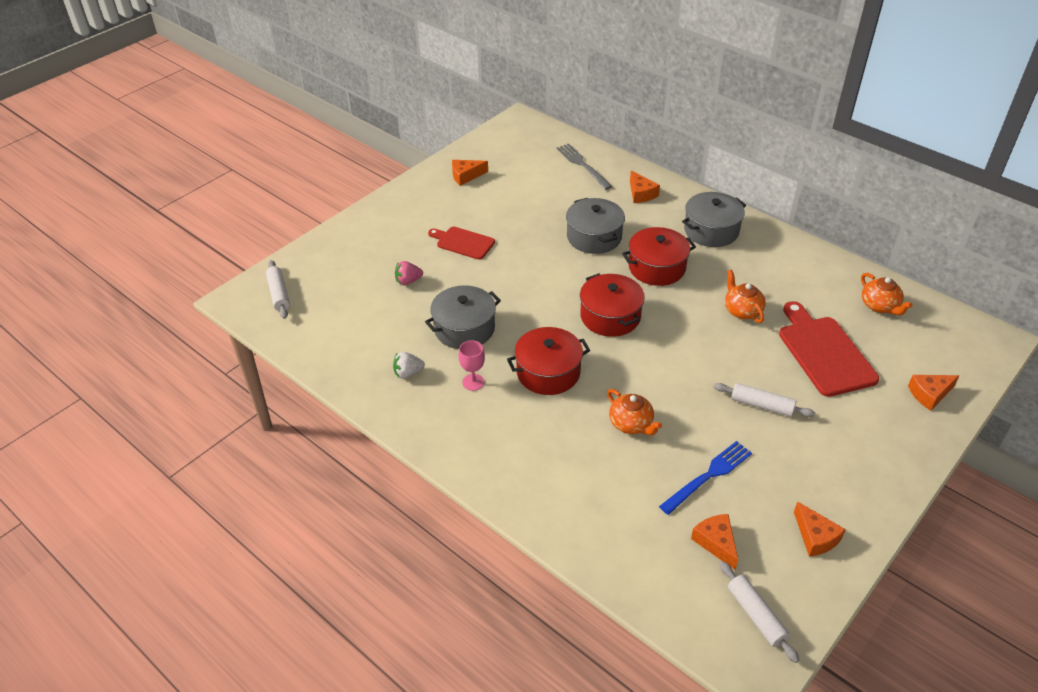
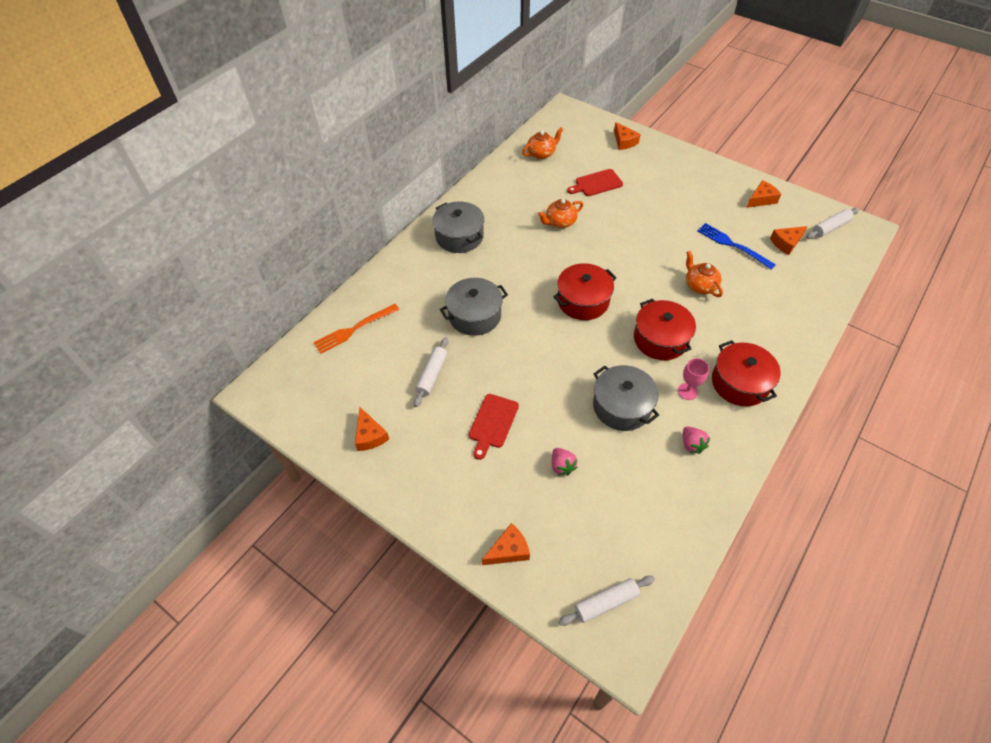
camera: 95 degrees left, 10 degrees up
white strawberry [393,352,425,379] -> pink strawberry [683,426,710,454]
grey fork [556,144,612,190] -> orange fork [313,304,399,354]
orange teapot [607,389,662,435] -> orange teapot turned 75 degrees counterclockwise [686,251,723,297]
red pot [622,227,696,286] -> red pot moved to [712,340,781,406]
orange cheese [630,171,660,203] -> orange cheese moved to [482,523,530,565]
white rolling pin [714,383,815,417] -> white rolling pin moved to [414,337,448,407]
red cutting board [779,301,879,397] -> red cutting board [567,169,623,196], size x0.61

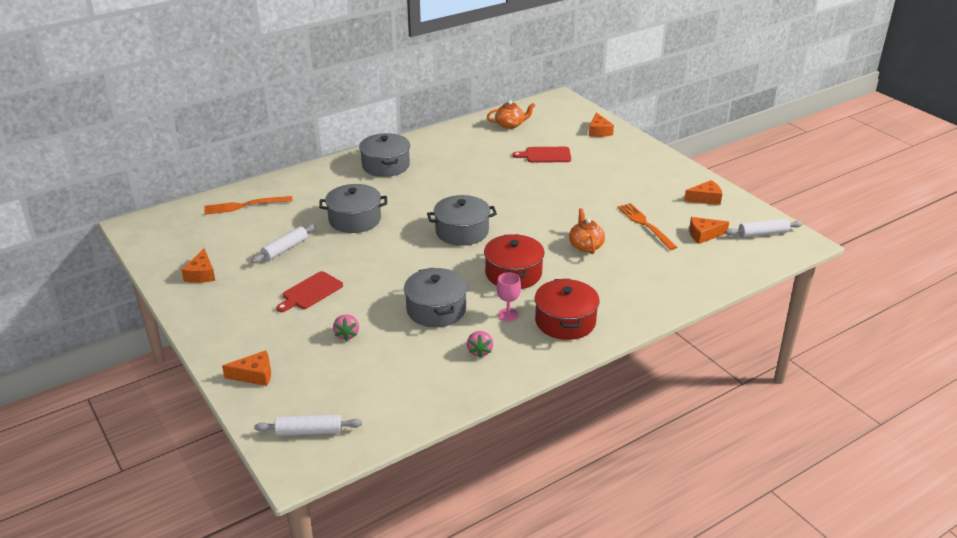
camera: 20 degrees right, 20 degrees down
orange teapot [538,199,583,228] -> none
red pot [553,263,617,320] -> grey pot [427,195,497,246]
blue fork [697,223,776,270] -> orange fork [618,203,677,250]

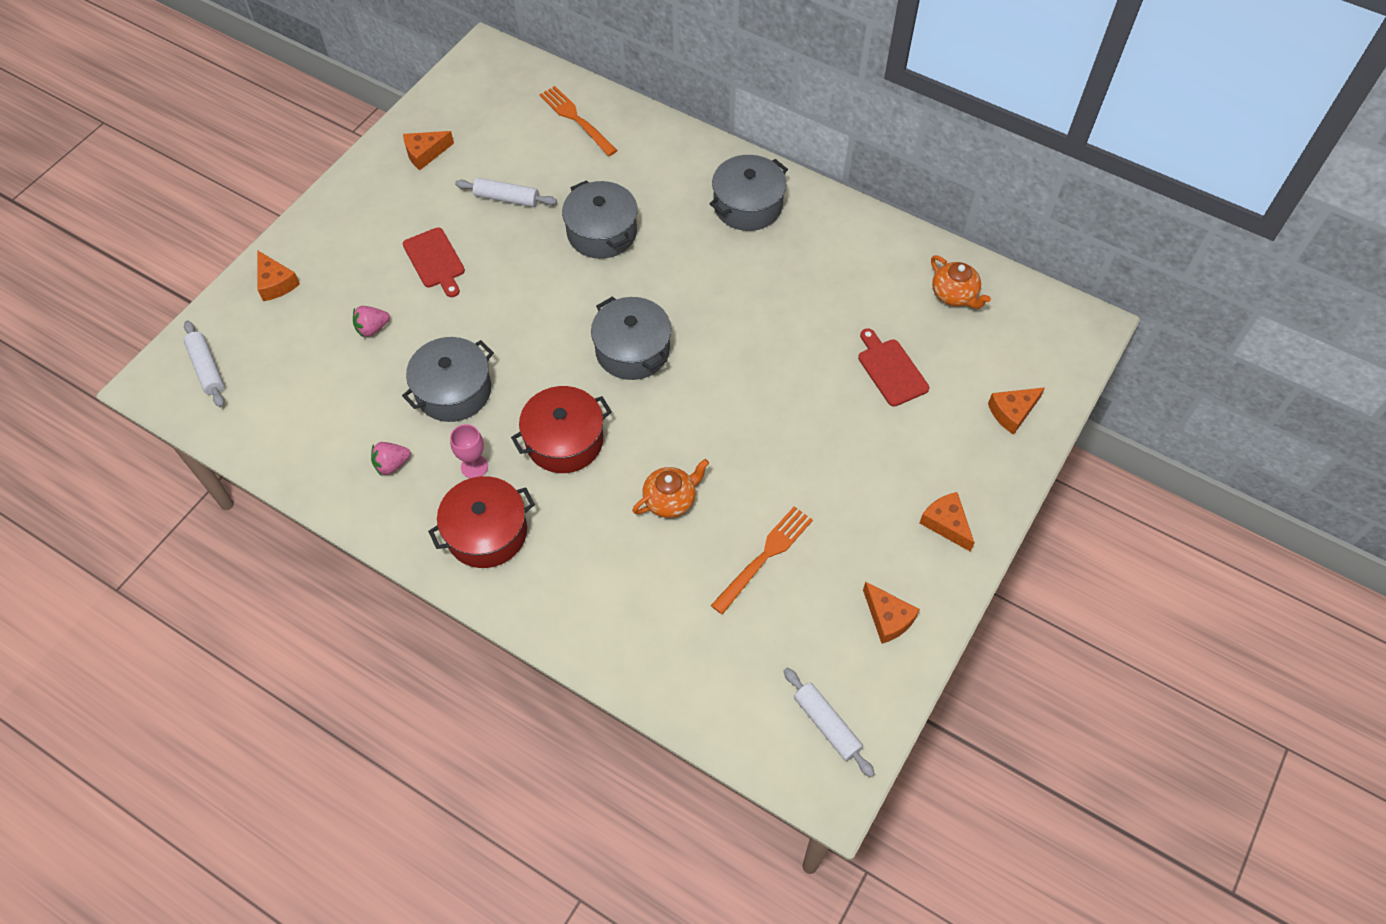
camera: 65 degrees right, 25 degrees up
red cutting board [276,271,343,312] -> red cutting board turned 135 degrees counterclockwise [403,227,465,297]
orange cheese [689,217,729,244] -> orange cheese moved to [919,492,975,552]

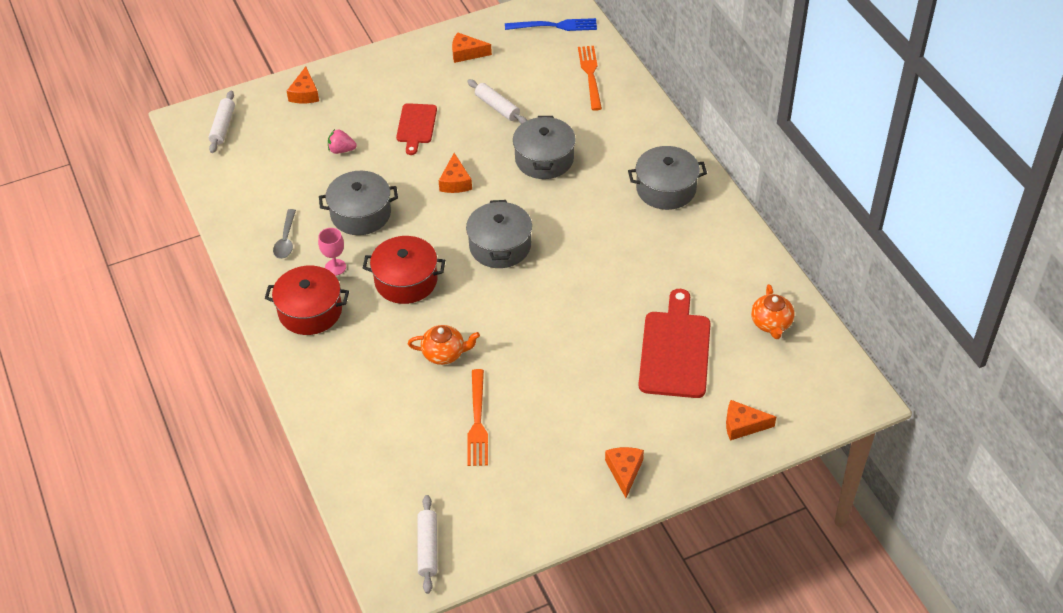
camera: 35 degrees right, 10 degrees down
pink strawberry [371,442,411,476] -> grey spoon [273,209,296,259]
orange fork [711,506,813,615] -> orange fork turned 105 degrees clockwise [467,369,488,466]
red cutting board [858,328,929,407] -> red cutting board [638,289,711,398], size x1.65
orange cheese [863,581,920,644] -> orange cheese moved to [439,153,472,193]
none -> blue fork [505,18,597,31]

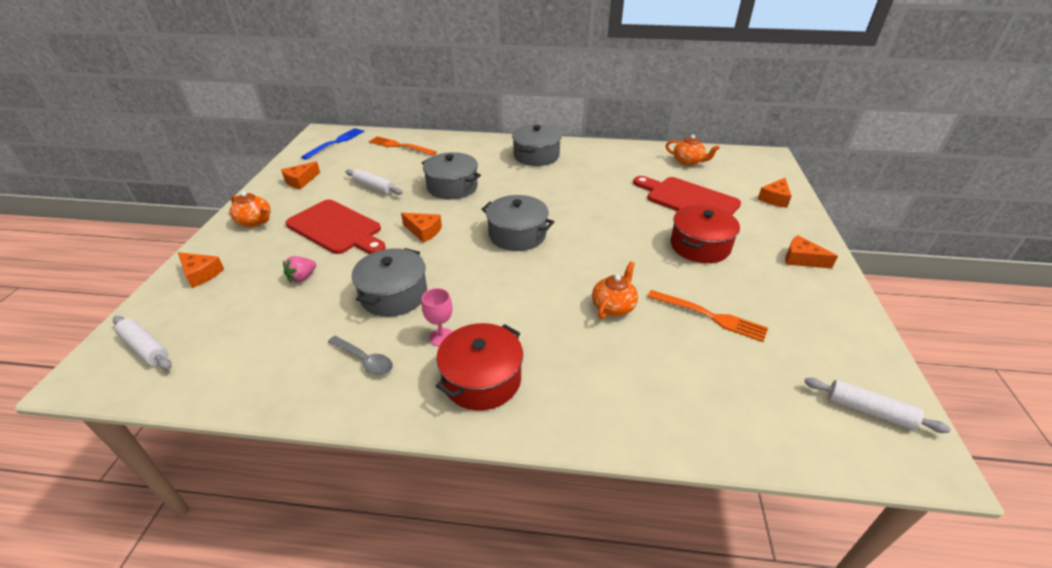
camera: 60 degrees left, 10 degrees down
red pot [363,236,445,304] -> red pot moved to [670,205,740,263]
red cutting board [396,103,437,155] -> red cutting board [285,200,386,254], size x1.65
white rolling pin [467,79,527,124] -> white rolling pin turned 45 degrees clockwise [346,169,403,195]
none -> orange teapot [230,191,271,227]

